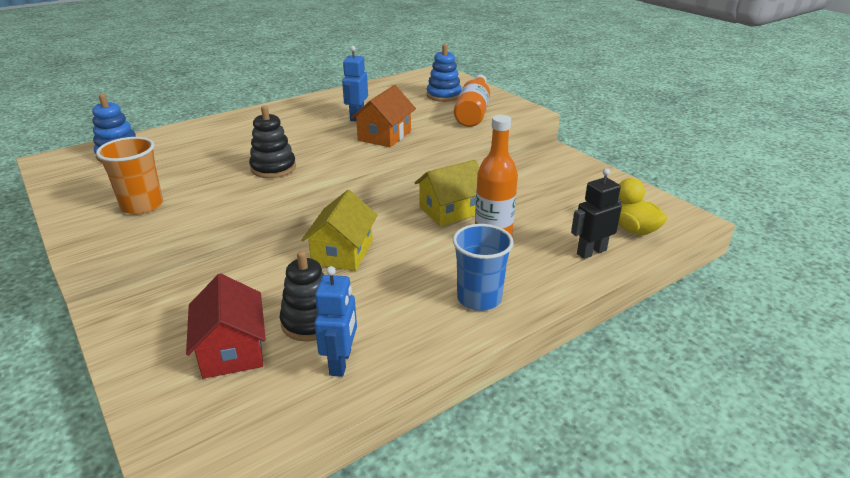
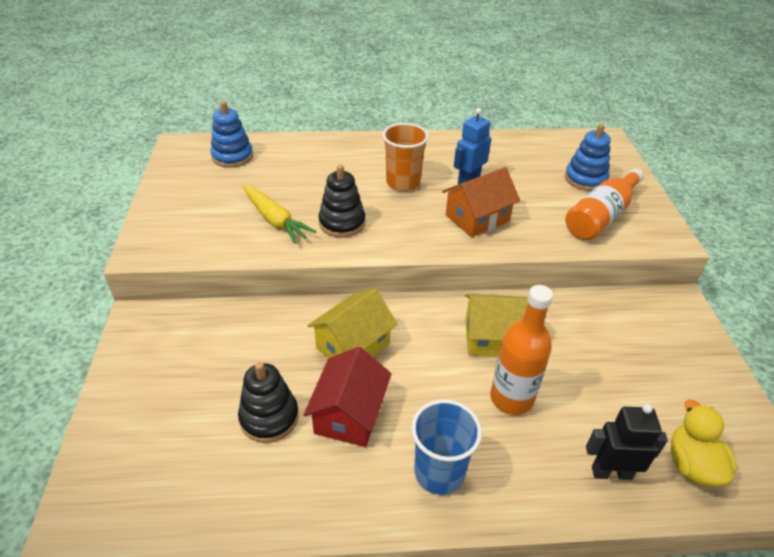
camera: 30 degrees right, 10 degrees up
orange cup [96,137,163,214] -> orange cup moved to [382,123,429,191]
red house [186,273,266,379] -> red house moved to [304,347,392,447]
blue robot [314,266,357,377] -> none
none -> yellow carrot [242,185,316,244]

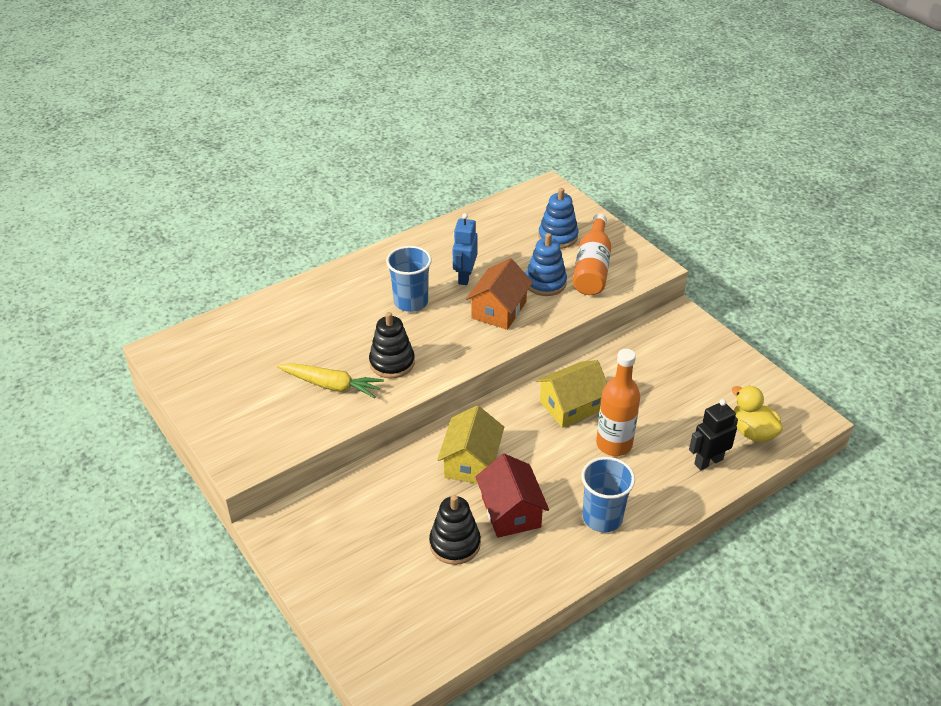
camera: 30 degrees left, 0 degrees up
blue stacking toy [211,101,253,168] -> blue stacking toy moved to [525,233,567,296]
orange cup [382,123,429,191] -> blue cup [386,246,432,312]

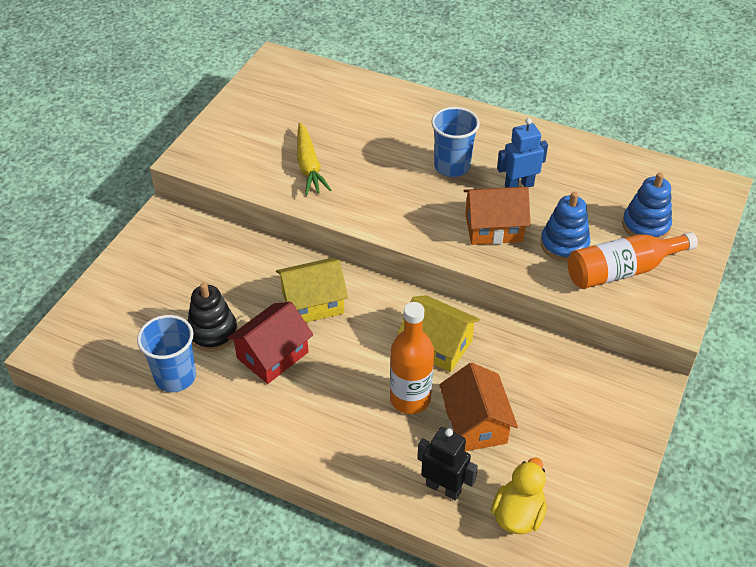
camera: 60 degrees right, 5 degrees up
black stacking toy [369,312,415,378] -> none
blue cup [581,457,635,532] -> blue cup moved to [137,315,196,392]
none -> orange house [439,363,518,451]

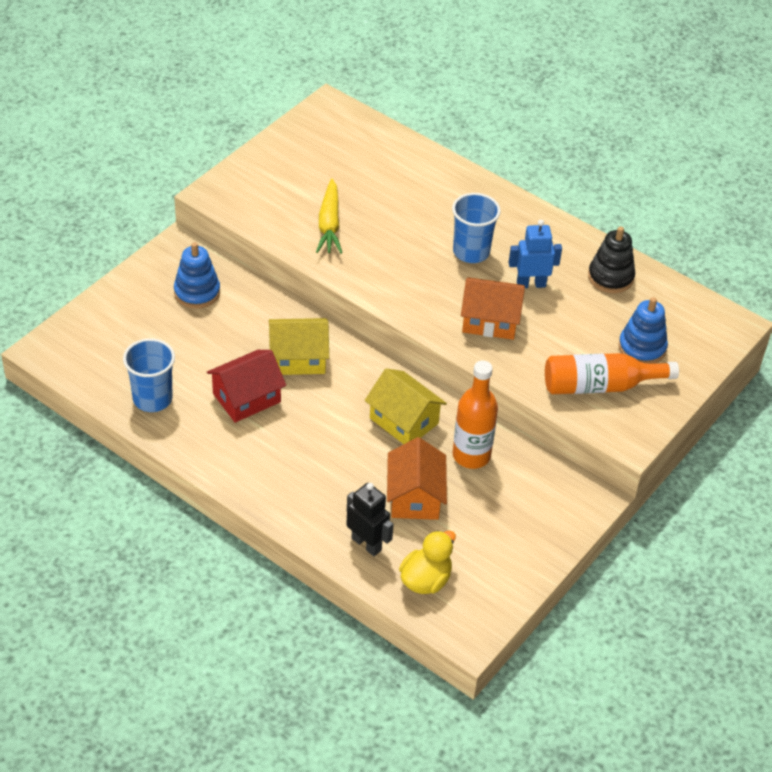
camera: 10 degrees right, 0 degrees up
black stacking toy [188,283,238,352] -> black stacking toy moved to [588,226,635,293]
orange bottle [390,302,434,414] -> orange bottle moved to [453,361,498,469]
blue stacking toy [540,192,590,262] -> blue stacking toy moved to [174,242,220,309]

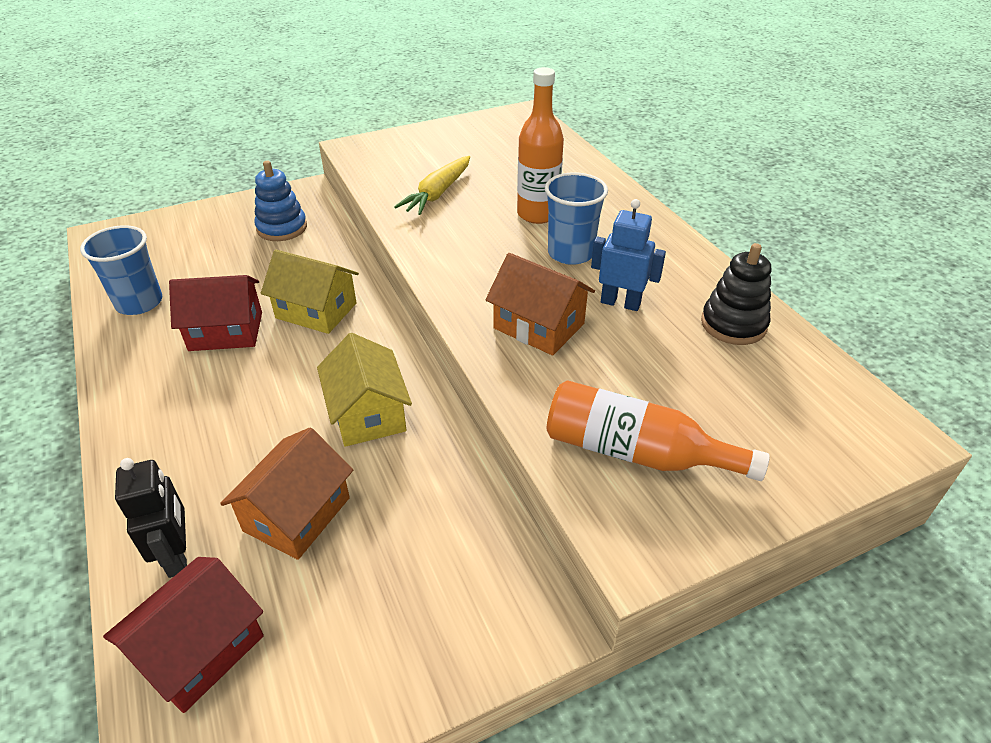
camera: 30 degrees right, 5 degrees down
yellow duck [399,530,456,594] -> red house [103,557,264,713]
orange bottle [453,361,498,469] -> orange bottle moved to [517,67,564,224]
blue stacking toy [618,297,668,364] -> none

